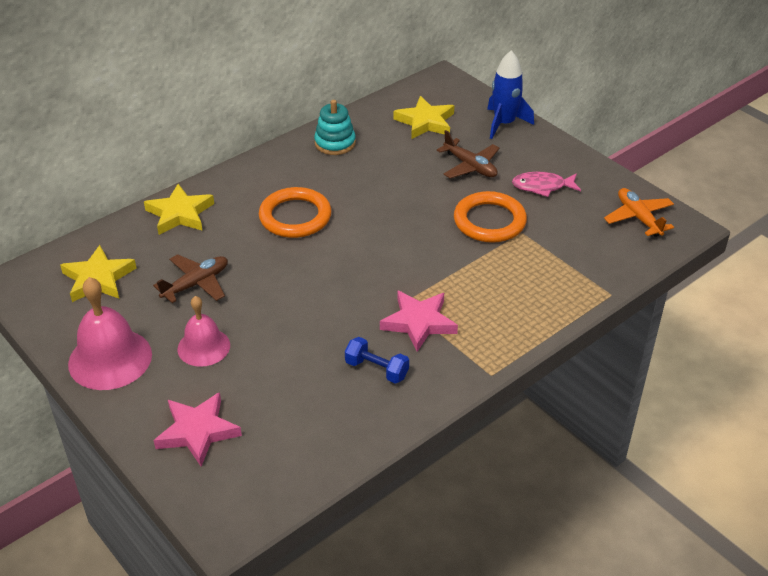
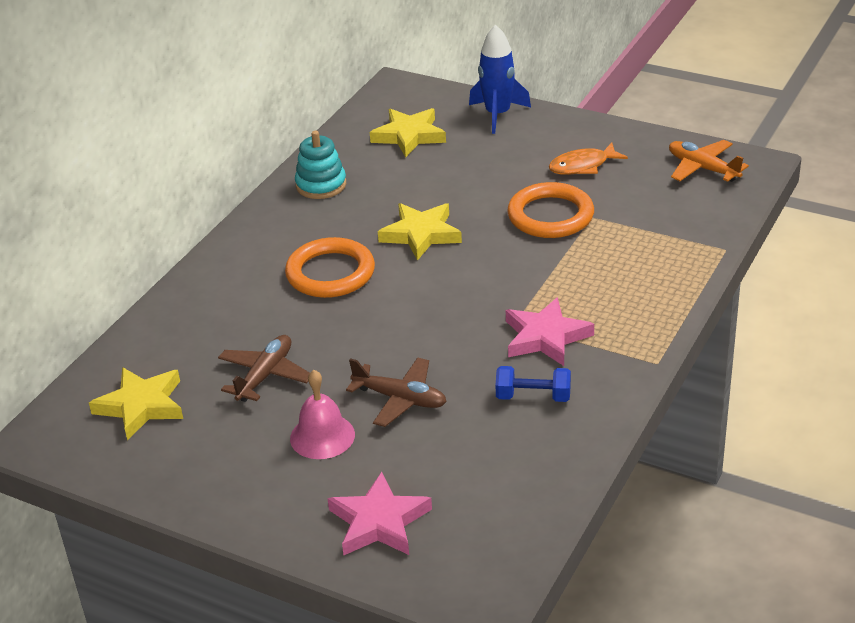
camera: 20 degrees left, 5 degrees down
pink bell [68,277,152,390] -> none
yellow star [144,184,214,235] -> yellow star moved to [378,203,462,261]
brown plane [437,130,500,178] -> brown plane moved to [346,357,447,427]
pink fish [512,172,581,197] -> orange fish [549,143,628,175]

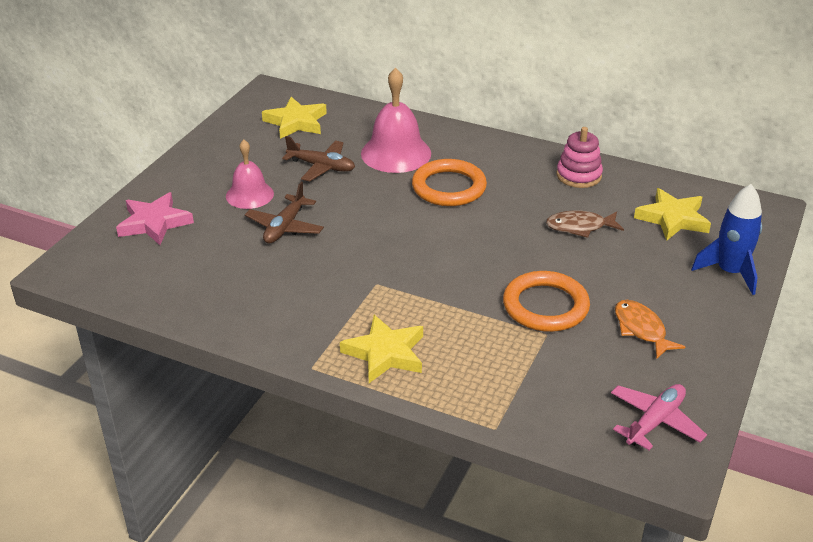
camera: 85 degrees right, 0 degrees up
turquoise stacking toy [295,131,346,199] -> pink stacking toy [556,127,603,188]
yellow star [378,203,462,261] -> yellow star moved to [340,315,423,383]
blue dumbbell [496,366,571,402] -> none
pink star [506,297,594,366] -> none
orange plane [669,140,749,182] -> pink plane [611,384,707,450]
none -> pink bell [361,68,431,173]
none -> brown fish [546,210,624,238]

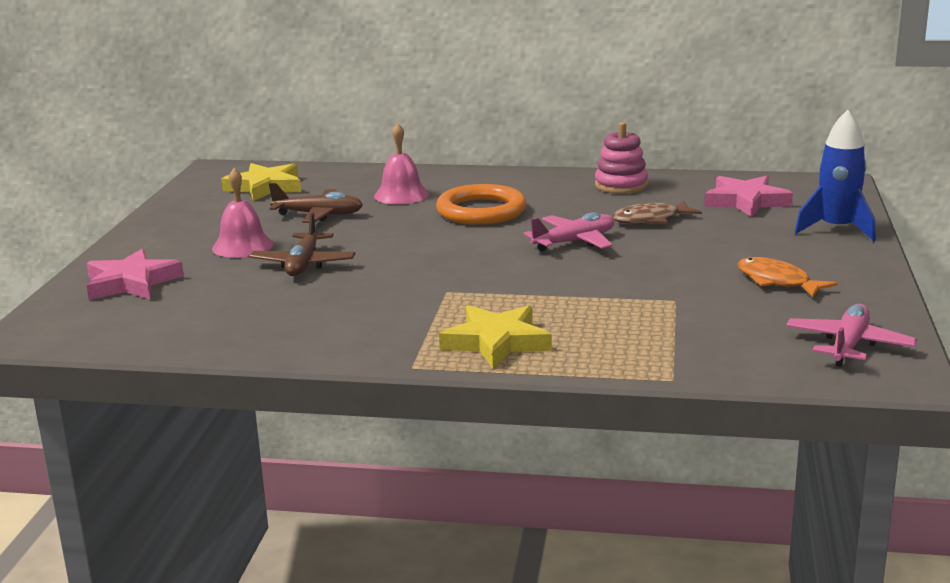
camera: 15 degrees left, 15 degrees down
pink bell [361,68,431,173] -> pink bell [374,123,429,204], size x0.64
orange ring [503,271,590,332] -> none
yellow star [634,188,711,241] -> pink star [704,176,793,217]
none -> pink plane [523,212,614,252]

